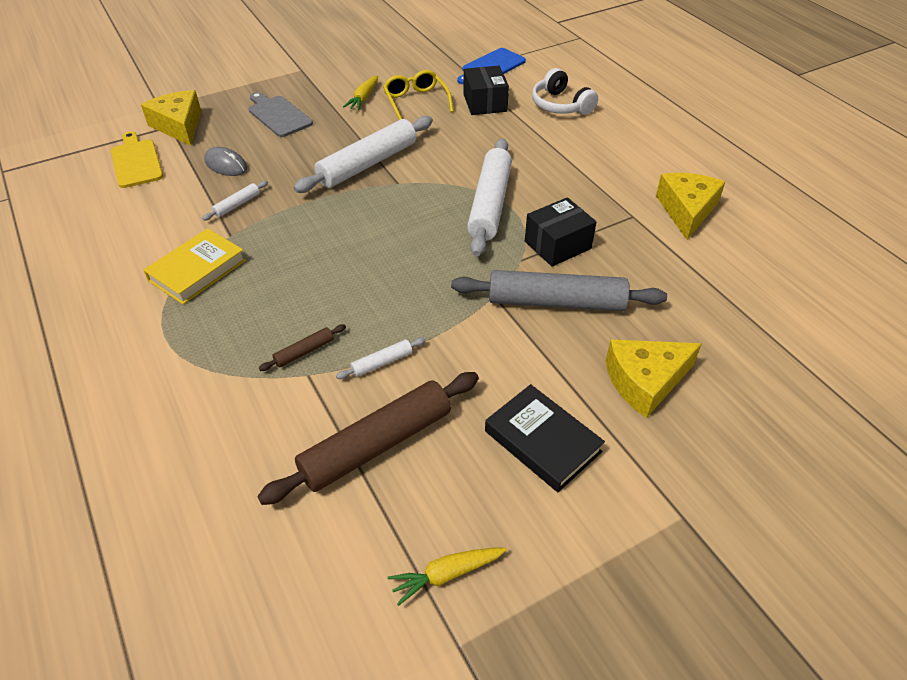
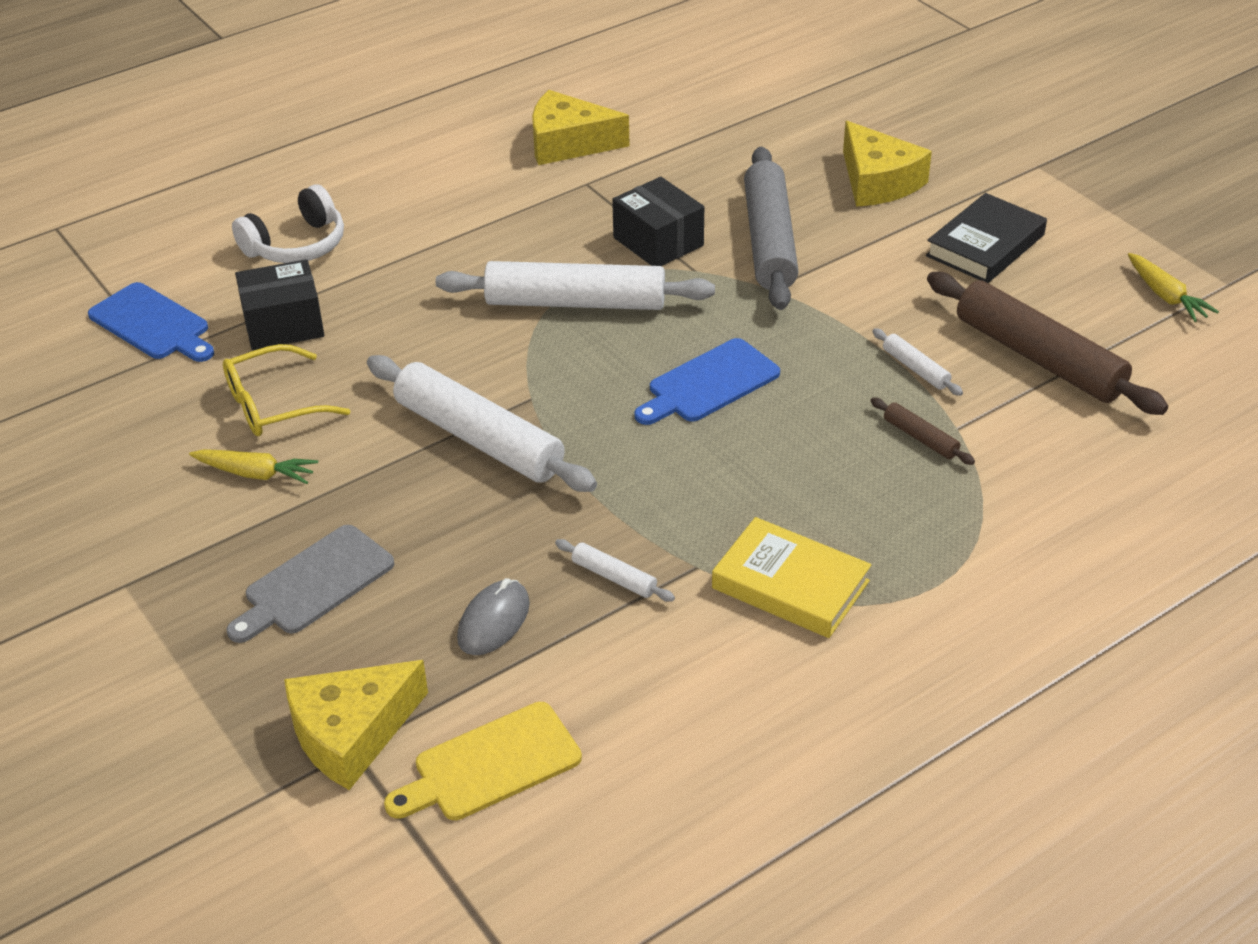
camera: 95 degrees left, 5 degrees down
none -> blue cutting board [634,338,780,425]

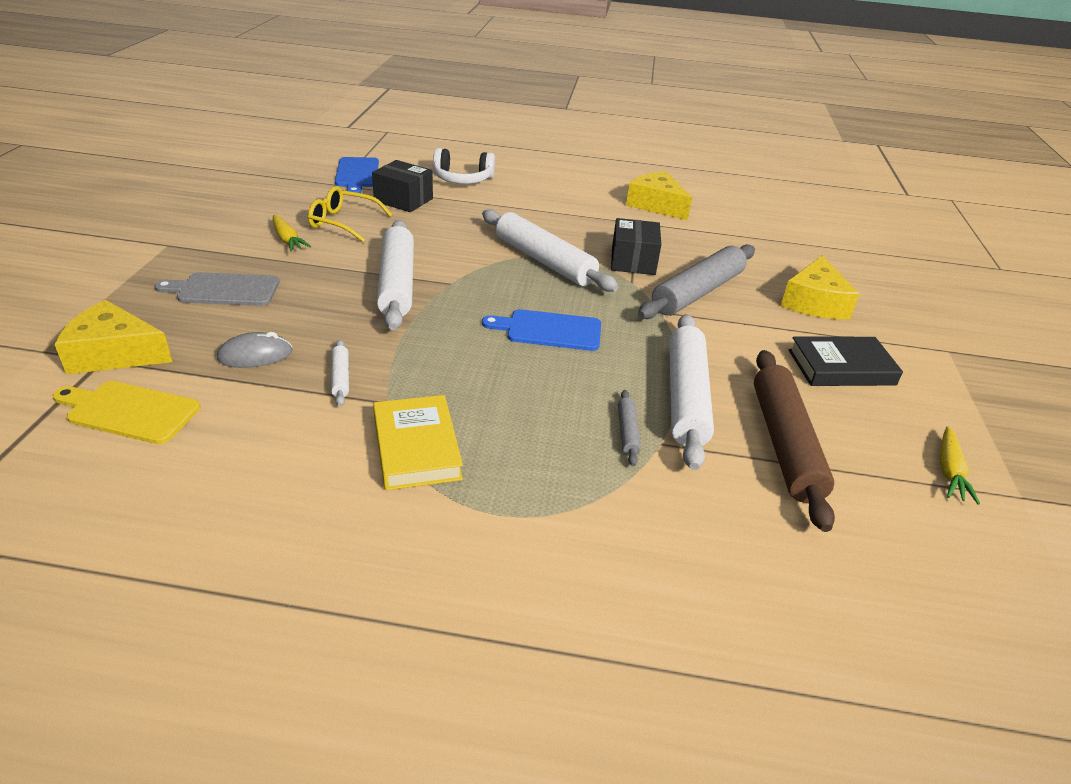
camera: 40 degrees right, 5 degrees down
brown rolling pin [870,398,975,465] -> grey rolling pin [618,390,641,466]
white rolling pin [872,328,963,396] -> white rolling pin [669,314,714,470], size x2.32

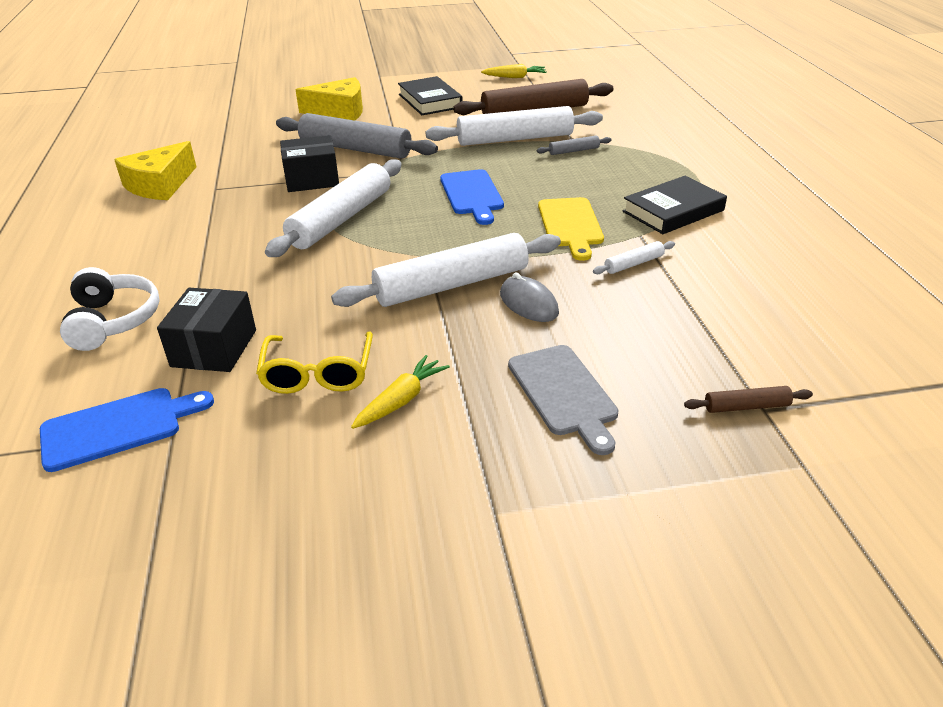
camera: 105 degrees left, 0 degrees up
yellow cutting board [53,381,200,444] -> yellow cutting board moved to [538,197,604,261]
yellow cheese [54,300,172,374] -> brown rolling pin [684,386,813,413]
grey mouse [217,332,292,368] -> grey mouse moved to [500,273,559,322]
yellow book [373,395,463,490] -> black book [623,176,727,234]

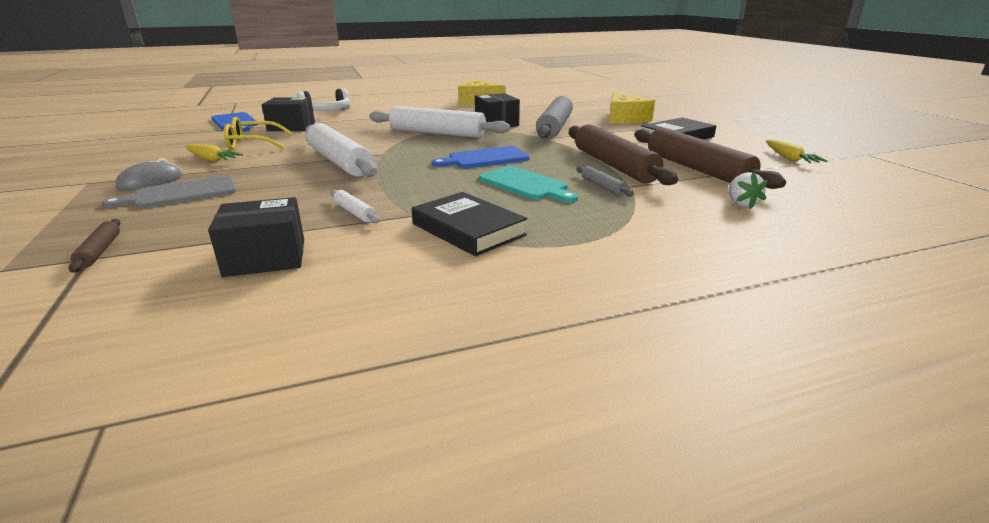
camera: 80 degrees right, 10 degrees down
white rolling pin [426,106,603,146] -> brown rolling pin [569,124,678,185]
grey mouse [500,273,559,322] -> grey mouse moved to [115,158,183,190]
yellow cutting board [538,197,604,261] -> none
none -> black box [208,197,304,277]
none -> turquoise cutting board [479,166,578,203]
none -> white strawberry [729,172,768,209]

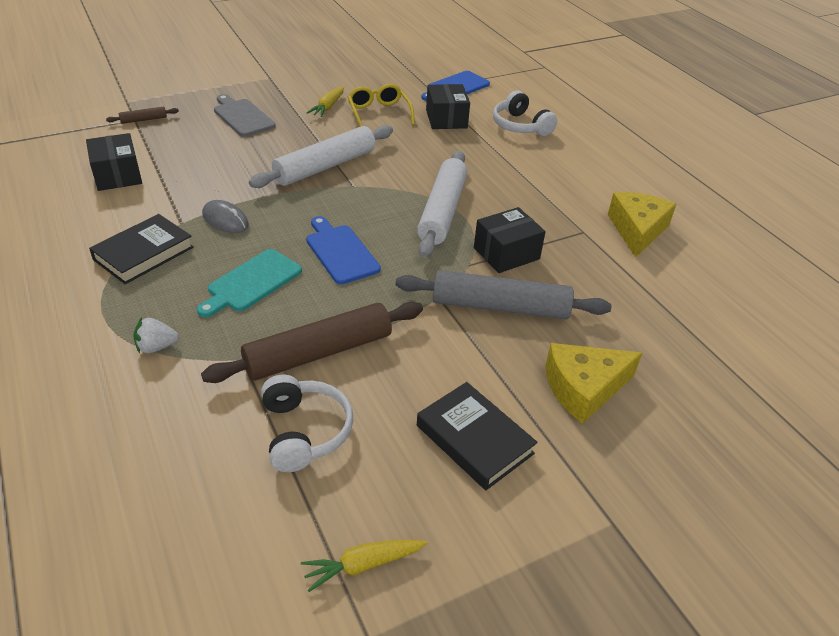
camera: 80 degrees right, 15 degrees up
grey mouse [115,158,183,190] -> grey mouse moved to [202,200,249,233]
white rolling pin [331,190,380,223] -> none
grey rolling pin [576,166,634,196] -> none
brown rolling pin [634,127,786,189] -> white headphones [261,375,353,472]
white strawberry [729,172,768,209] -> white strawberry moved to [133,317,179,353]

